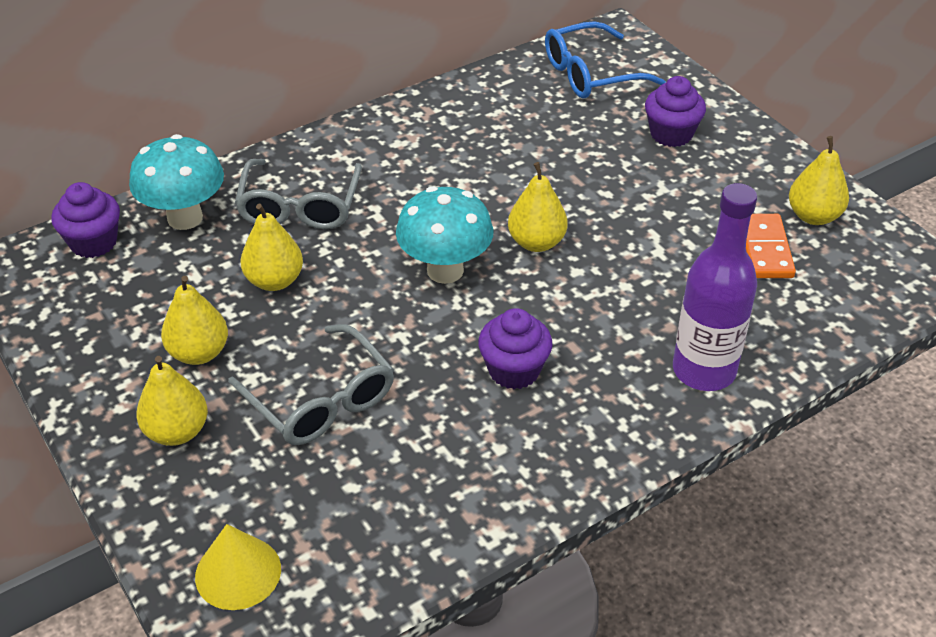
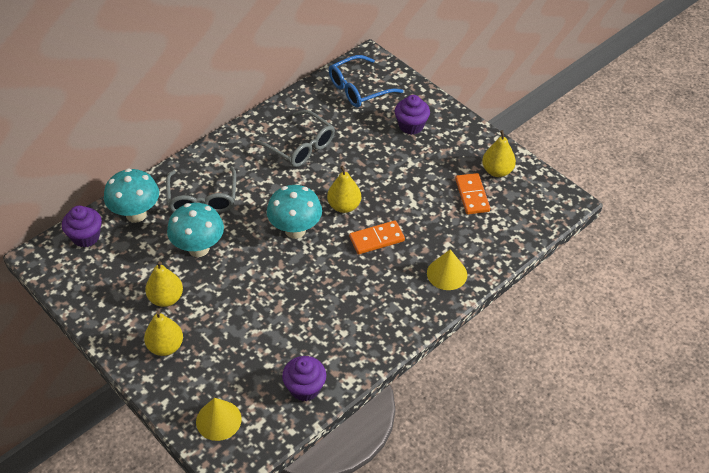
camera: 10 degrees left, 5 degrees up
grey glasses [228,324,394,445] -> grey glasses moved to [254,110,335,167]
yellow pear [241,204,303,291] -> turquoise mushroom [167,203,224,257]
purple cupcake [478,308,553,389] -> purple cupcake moved to [282,356,326,401]
purple bottle [673,183,757,391] -> yellow cone [427,249,467,290]
none -> orange domino [349,220,405,254]

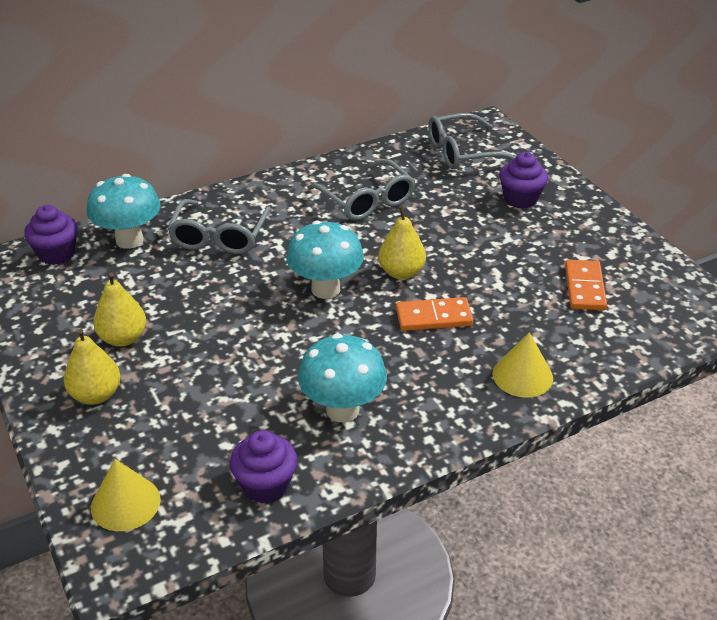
camera: 15 degrees right, 10 degrees down
turquoise mushroom [167,203,224,257] -> turquoise mushroom moved to [298,334,387,423]
blue glasses [329,55,404,108] -> grey glasses [428,113,516,170]
yellow pear [482,130,516,177] -> none

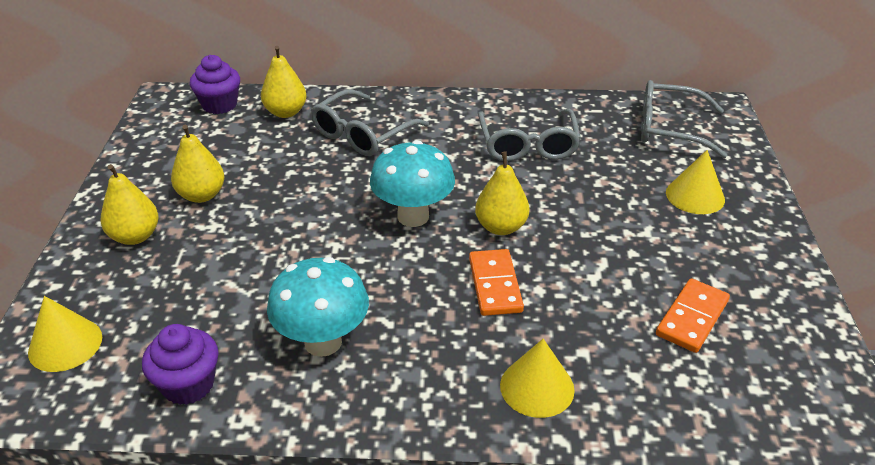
camera: 30 degrees right, 0 degrees up
turquoise mushroom [87,174,161,249] -> yellow pear [261,46,307,118]
orange domino [396,297,473,331] -> orange domino turned 60 degrees clockwise [469,249,524,316]
purple cupcake [499,152,548,209] -> yellow cone [666,150,725,214]

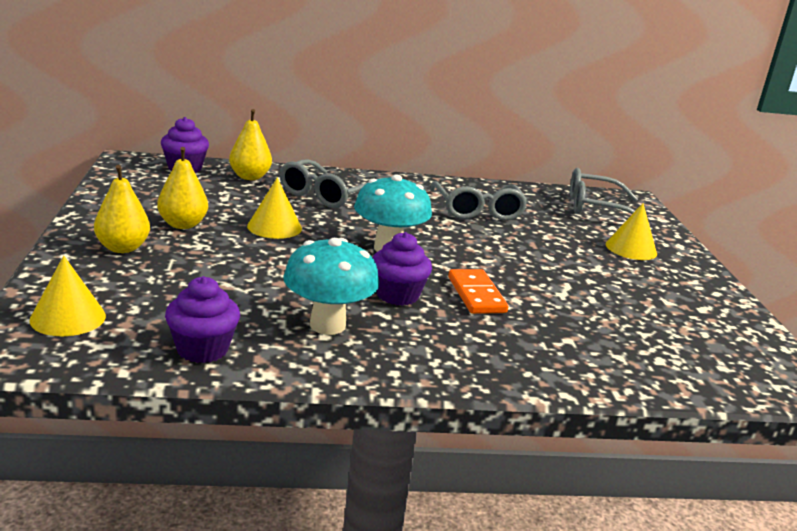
camera: 10 degrees left, 15 degrees down
yellow pear [475,152,529,235] -> none
yellow cone [500,339,575,418] -> yellow cone moved to [247,178,302,239]
orange domino [656,278,730,353] -> none
none -> purple cupcake [372,232,432,306]

